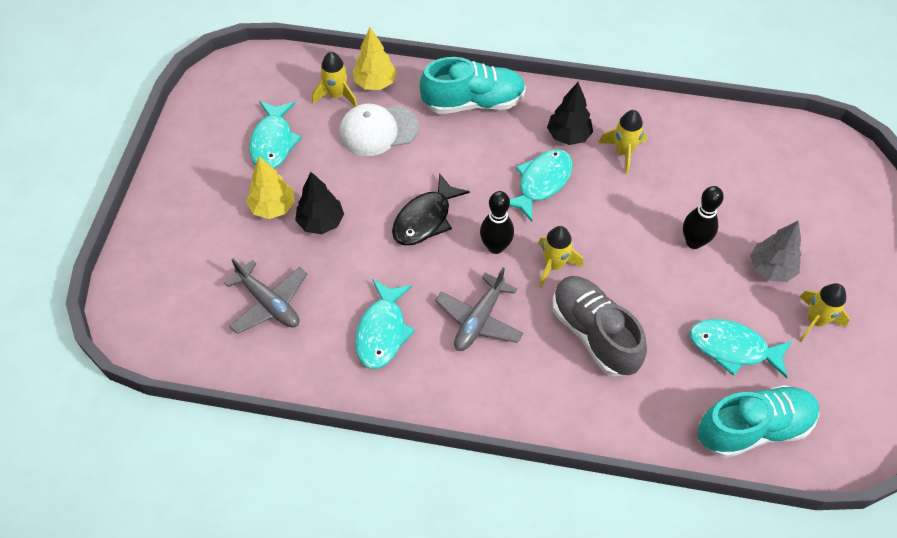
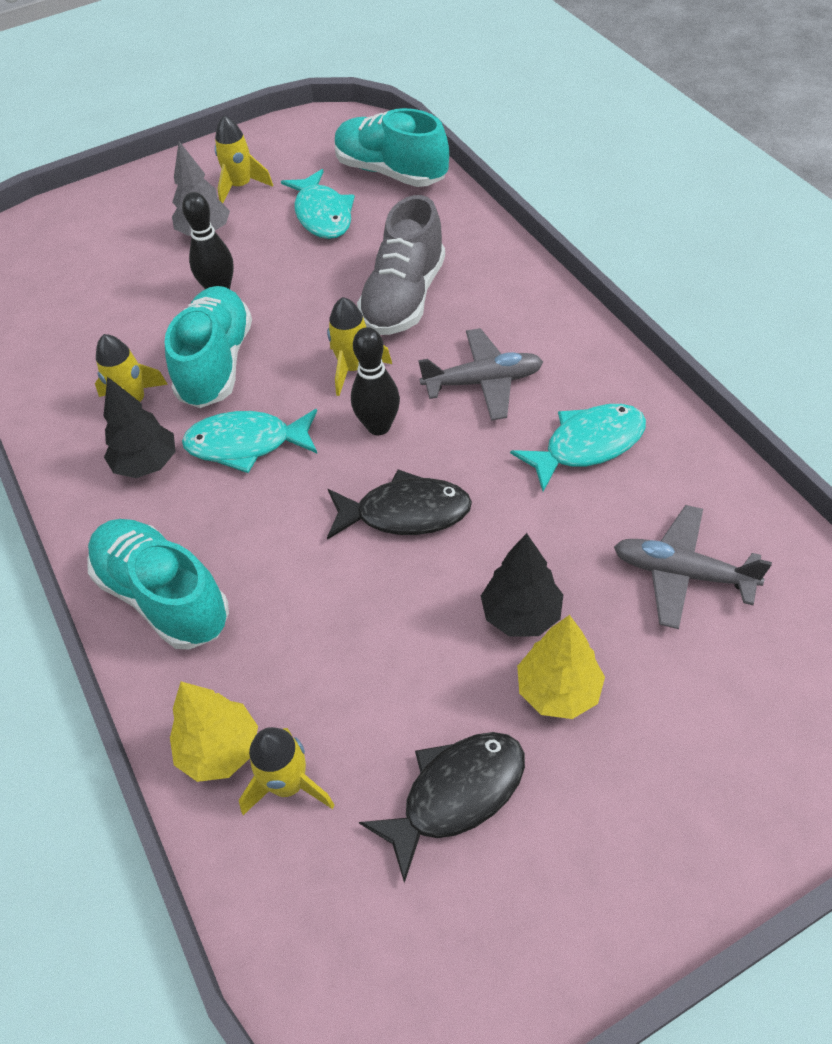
camera: 125 degrees left, 5 degrees down
grey plane [224,259,307,334] -> grey plane turned 75 degrees counterclockwise [614,505,772,629]
turquoise fish [249,101,302,169] -> black fish [359,732,525,883]
white cap [339,104,419,156] -> none
none -> turquoise shoe [165,286,252,408]

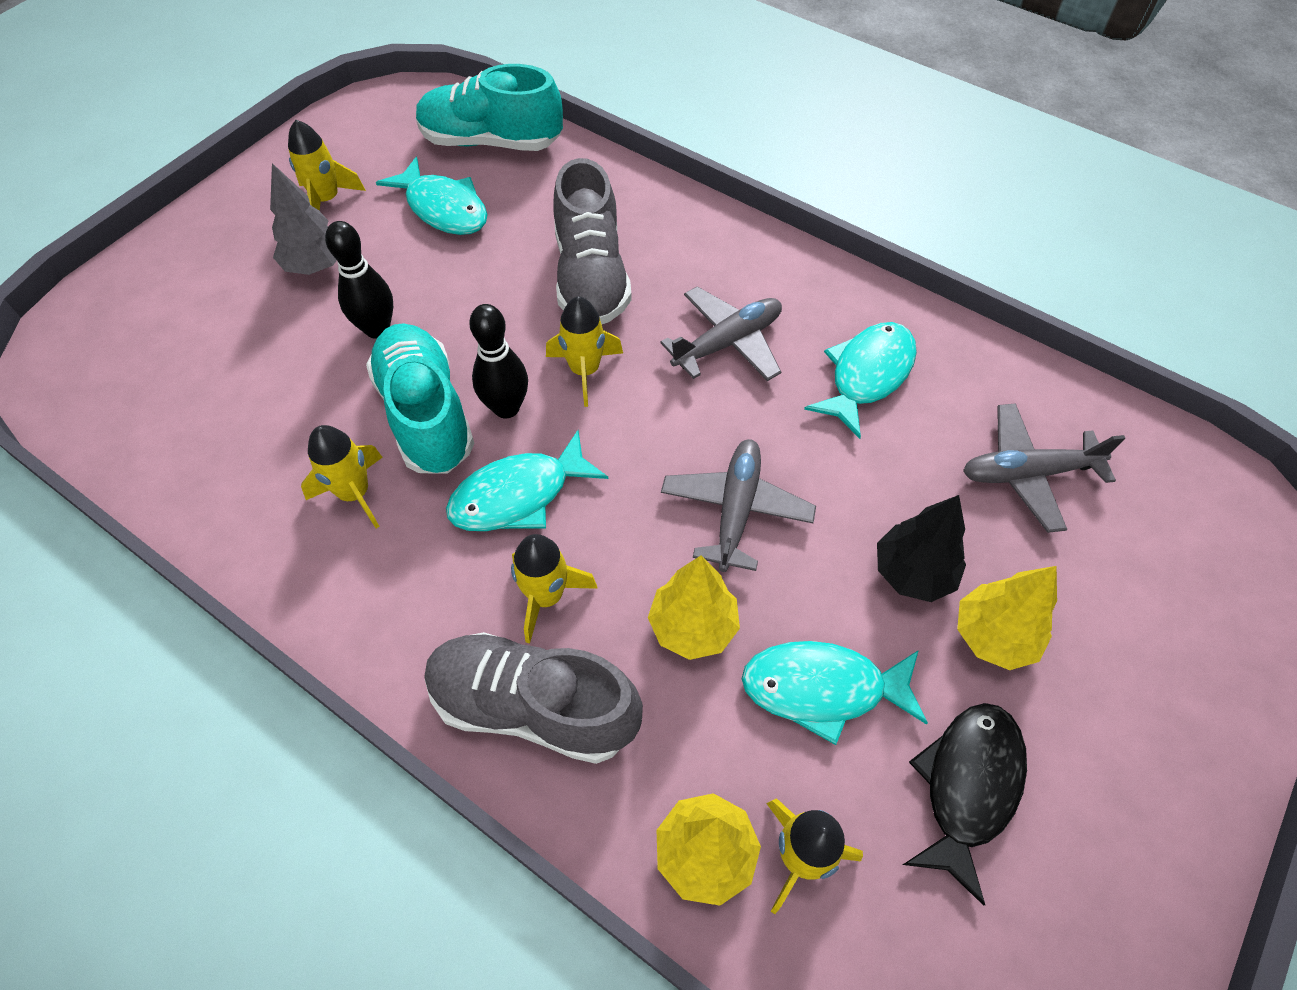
camera: 30 degrees left, 5 degrees up
turquoise shoe [87,519,229,649] -> grey shoe [424,632,643,764]
black tree [104,377,176,478] -> none
black fish [327,469,472,540] -> grey plane [661,439,816,572]
black bowling pin [351,327,400,435] -> black bowling pin moved to [469,304,528,418]
none -> yellow rocket [511,534,598,644]
none -> yellow tree [648,555,740,660]
none -> turquoise fish [742,641,928,745]

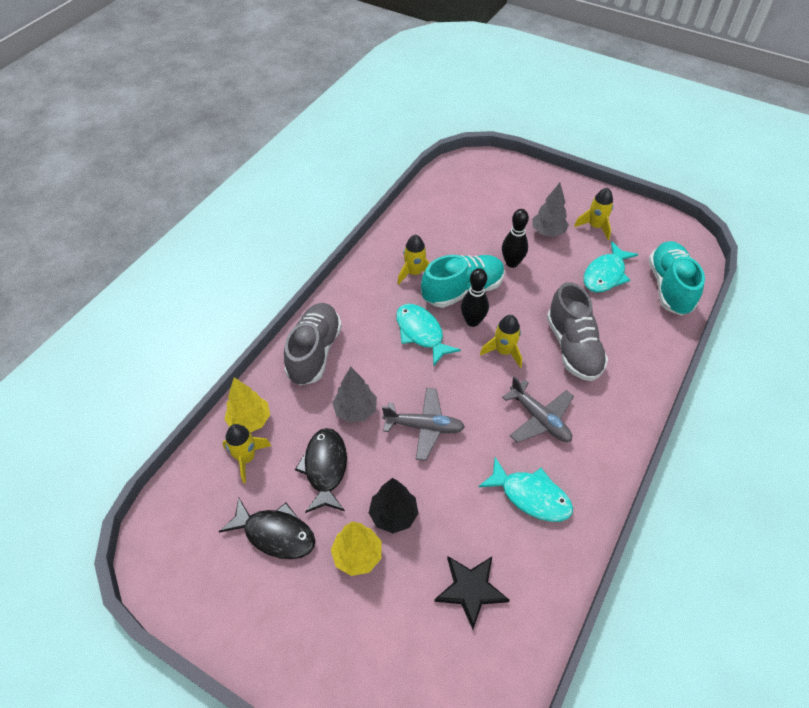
camera: 85 degrees right, 5 degrees down
yellow rocket [511,534,598,644] -> none
grey shoe [553,158,632,324] -> grey shoe turned 90 degrees counterclockwise [547,282,608,381]
yellow tree [648,555,740,660] -> grey tree [332,367,377,423]
turquoise fish [742,641,928,745] -> black fish [295,428,347,513]
grey plane [963,403,1125,533] -> black star [434,556,510,630]

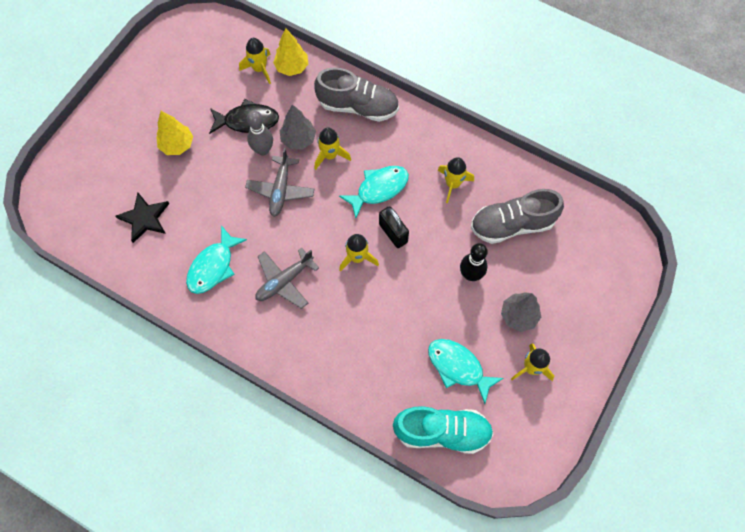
camera: 90 degrees right, 15 degrees up
black fish [219,498,315,559] -> none
black tree [369,478,418,533] -> none
turquoise shoe [421,255,505,308] -> none
black bowling pin [461,268,489,327] -> black padlock [379,206,409,248]
grey shoe [547,282,608,381] -> grey shoe moved to [471,189,564,244]
none -> grey bowling pin [247,111,273,156]
none -> yellow rocket [314,127,351,170]

